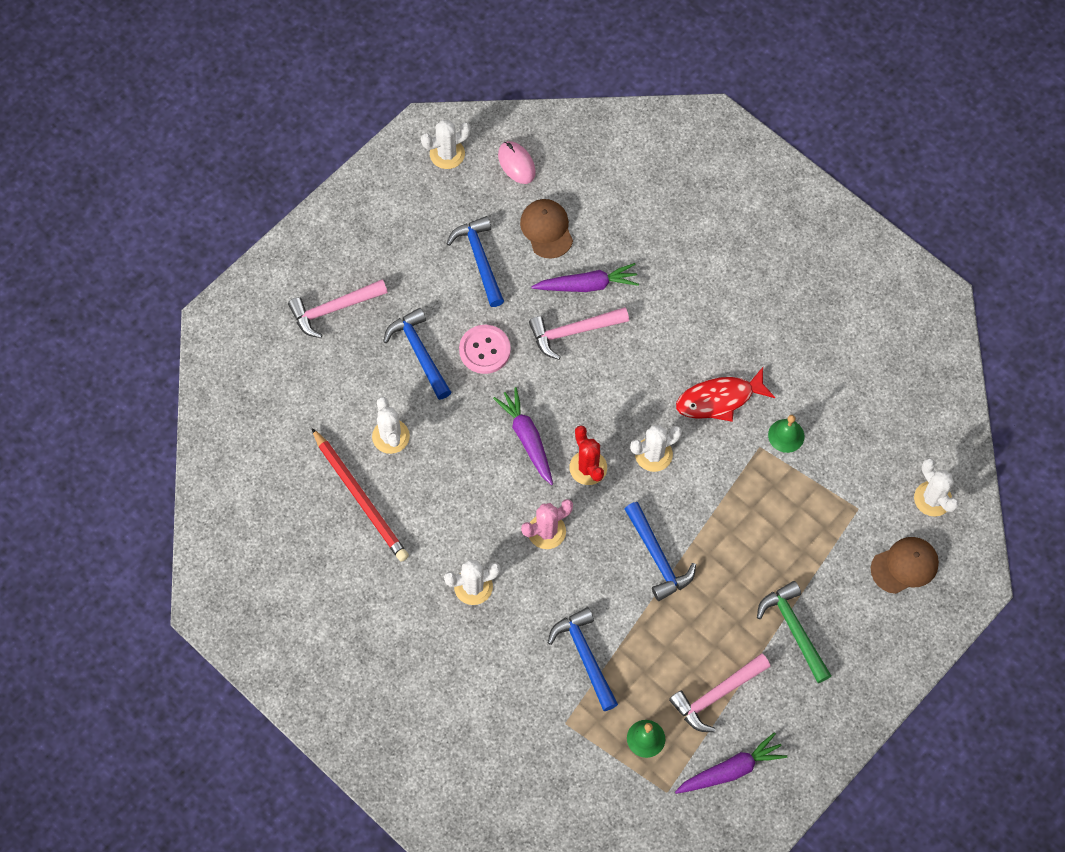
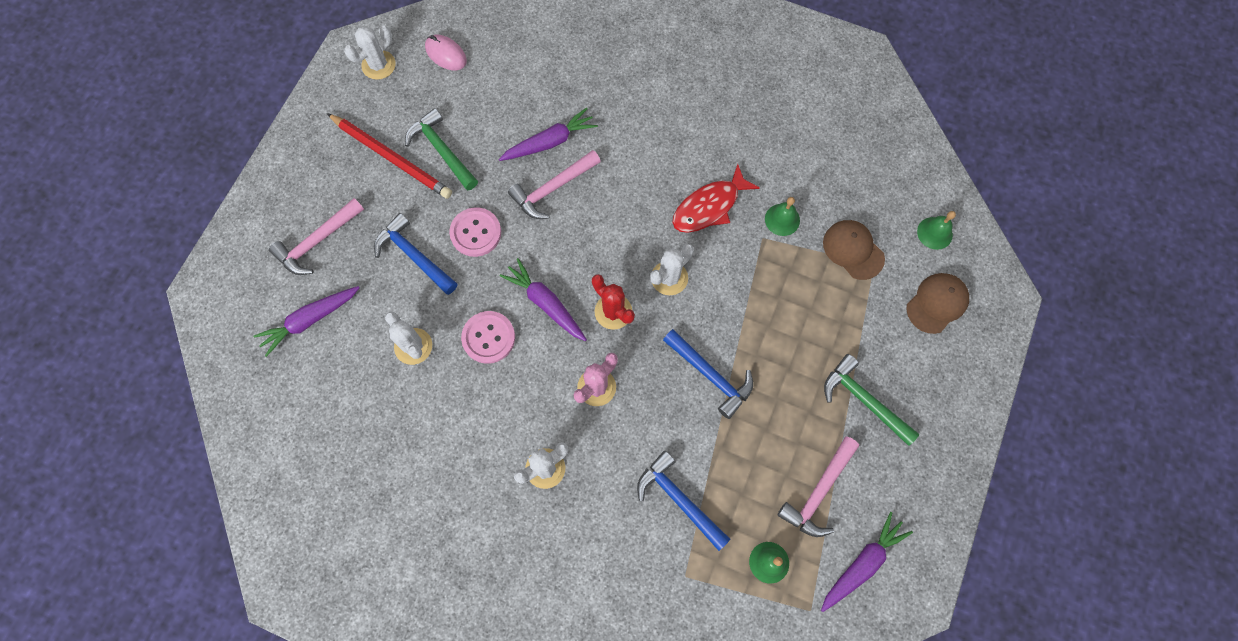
camera: 20 degrees left, 5 degrees up
red pencil [312,428,409,562] -> red pencil moved to [327,113,452,199]
blue hammer [446,216,504,307] -> green hammer [405,108,478,190]
brown cap [520,199,573,259] -> brown cap moved to [823,220,885,280]
white cactus [914,458,959,517] -> green bell [917,211,956,250]
none -> purple carrot [253,286,360,357]
none -> pink button [461,311,515,364]

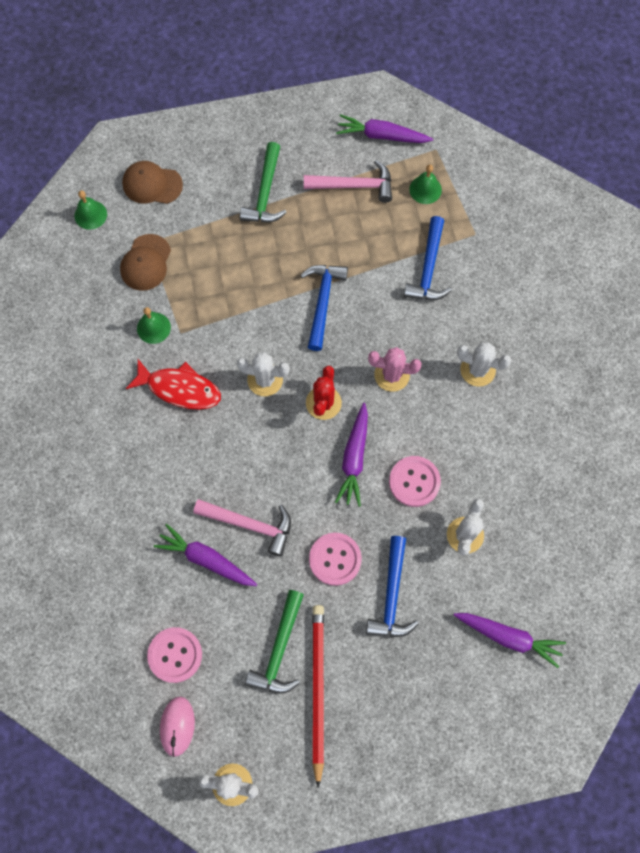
camera: 125 degrees left, 0 degrees up
pink hammer [269,198,364,275] -> none
none -> pink button [147,627,202,683]

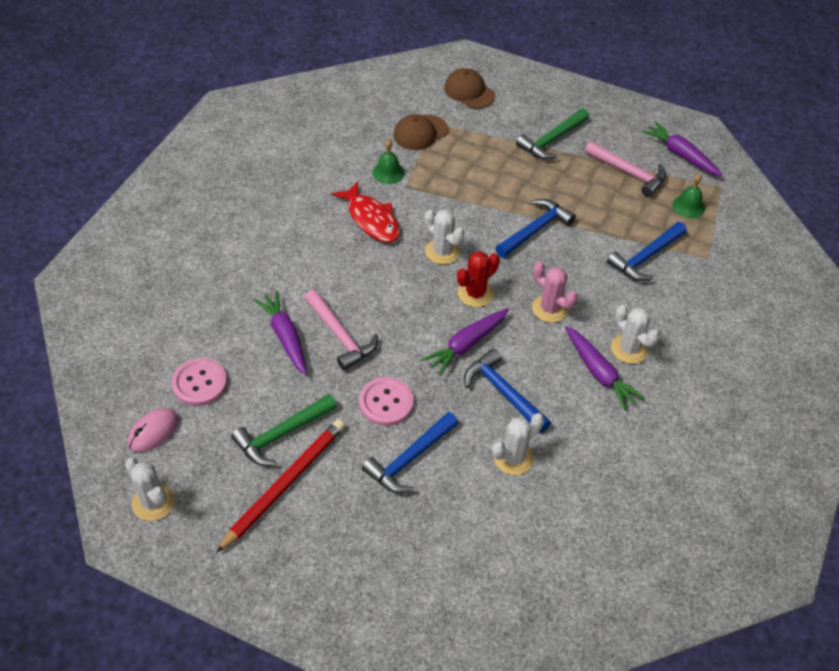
camera: 35 degrees right, 20 degrees down
green bell [75,191,107,230] -> none
pink button [389,456,441,507] -> blue hammer [464,348,551,433]
purple carrot [454,613,566,668] -> purple carrot moved to [565,326,645,411]

